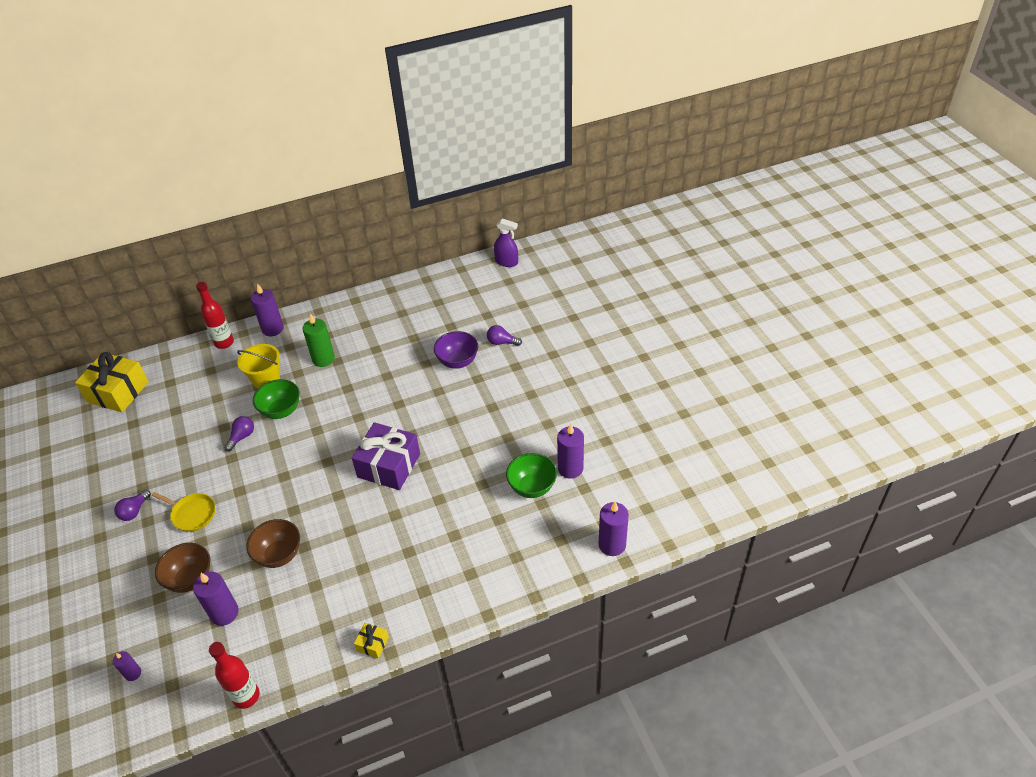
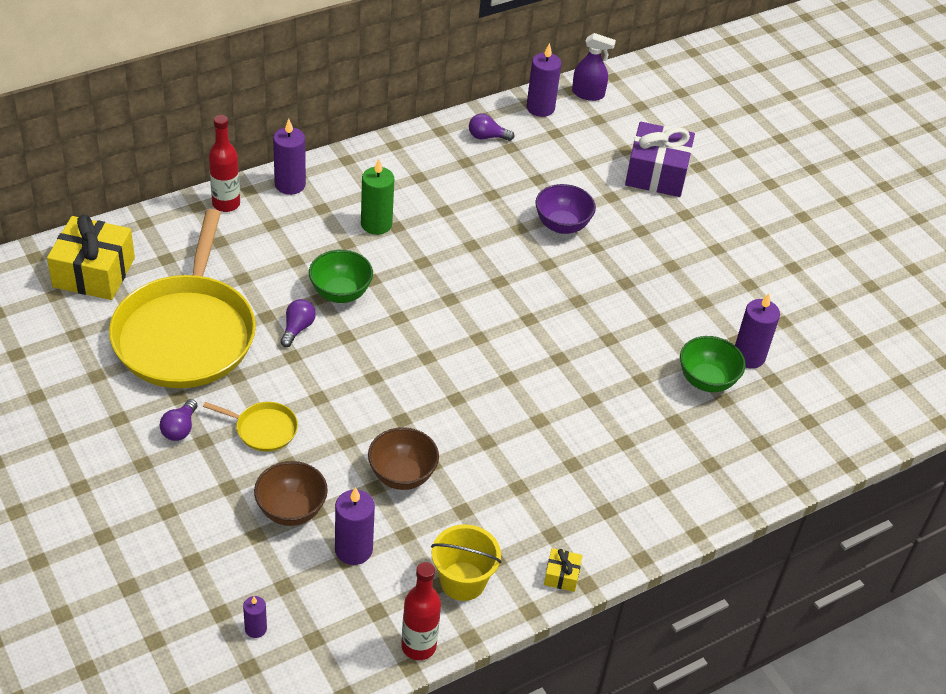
camera: 15 degrees left, 0 degrees up
yellow bucket [237,344,280,389] -> yellow bucket moved to [431,524,502,601]
purple gift [352,422,420,490] -> purple gift moved to [625,122,695,197]
purple light bulb [487,325,522,346] -> purple light bulb moved to [469,114,514,141]
purple candle [599,502,629,556] -> purple candle moved to [526,43,561,117]
none -> yellow pan [109,209,256,388]

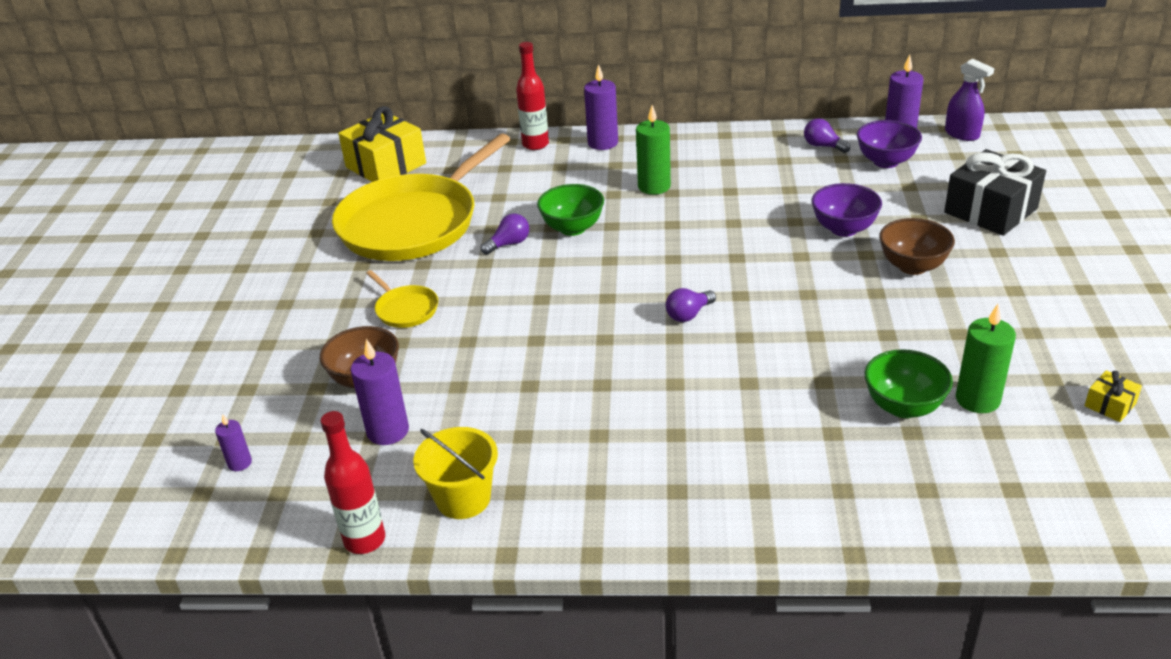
camera: 40 degrees right, 10 degrees down
purple light bulb [160,399,198,441] -> purple light bulb moved to [666,288,716,322]
brown bowl [368,427,439,490] -> brown bowl moved to [879,218,955,275]
yellow gift [544,548,582,592] -> yellow gift moved to [1084,370,1142,422]
purple gift [625,122,695,197] -> black gift [944,149,1046,236]
purple candle [735,293,780,369] -> green candle [956,304,1016,413]
none -> purple bowl [857,120,922,168]

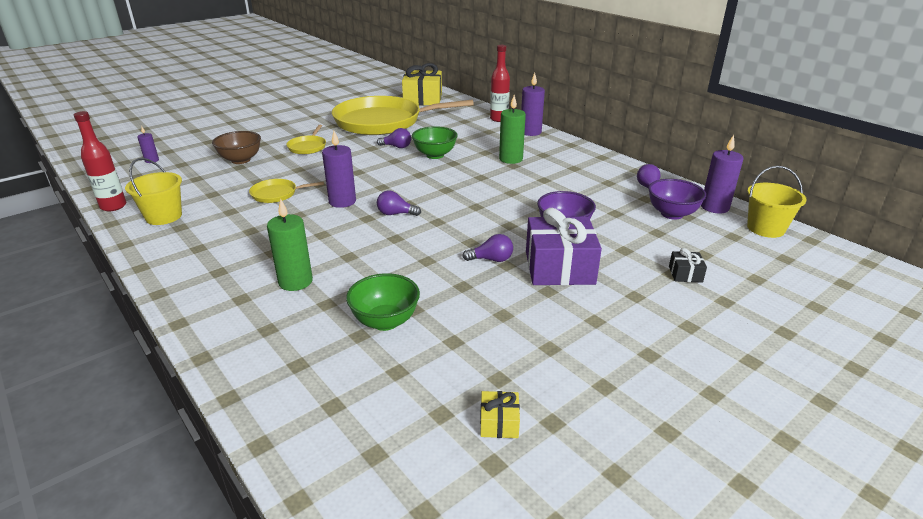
camera: 45 degrees right, 5 degrees down
purple candle [351,339,409,445] -> purple candle moved to [322,131,356,208]
brown bowl [879,218,955,275] -> purple gift [526,208,602,285]
black gift [944,149,1046,236] -> black gift [669,248,707,283], size x0.44
purple spray bottle [945,58,994,141] -> yellow bucket [747,166,807,238]
green candle [956,304,1016,413] -> green candle moved to [267,198,313,291]
none -> yellow pan [249,179,324,203]
none -> purple light bulb [462,234,513,262]

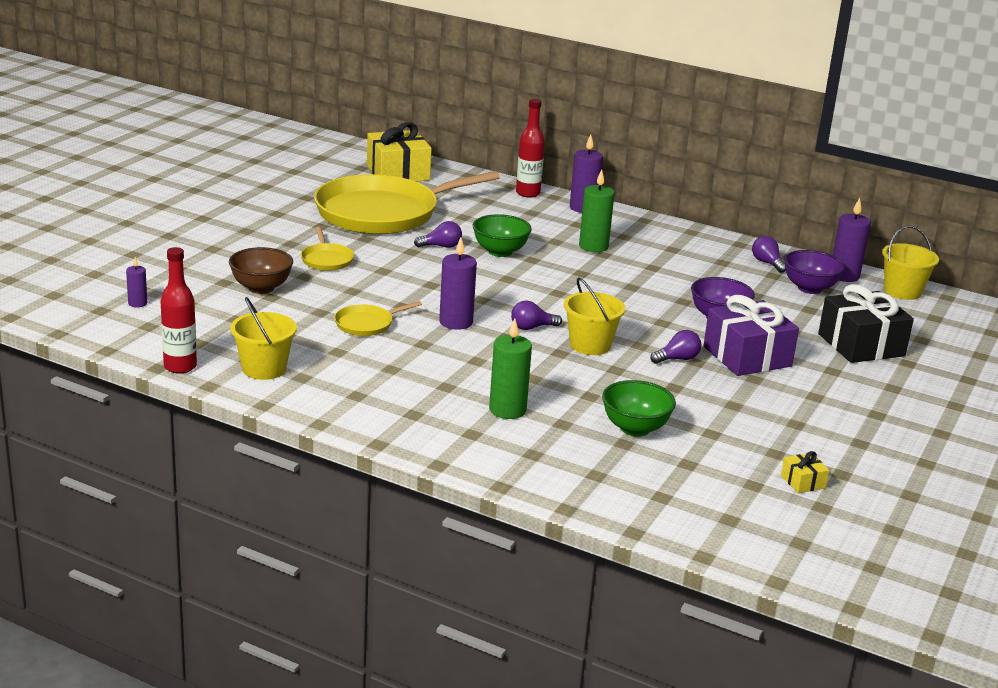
camera: 25 degrees left, 5 degrees down
black gift [669,248,707,283] -> black gift [818,284,914,363], size x2.28
none -> yellow bucket [564,277,625,355]

